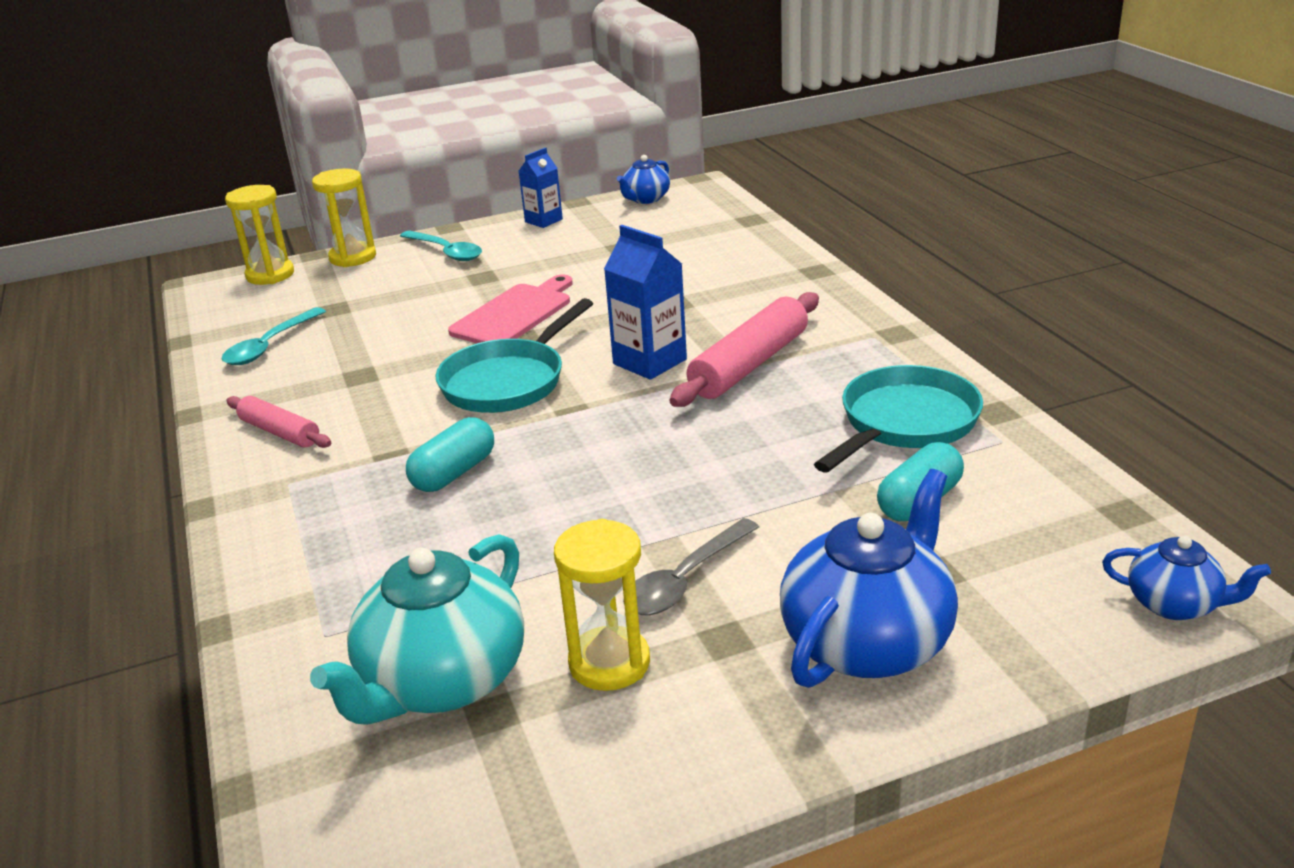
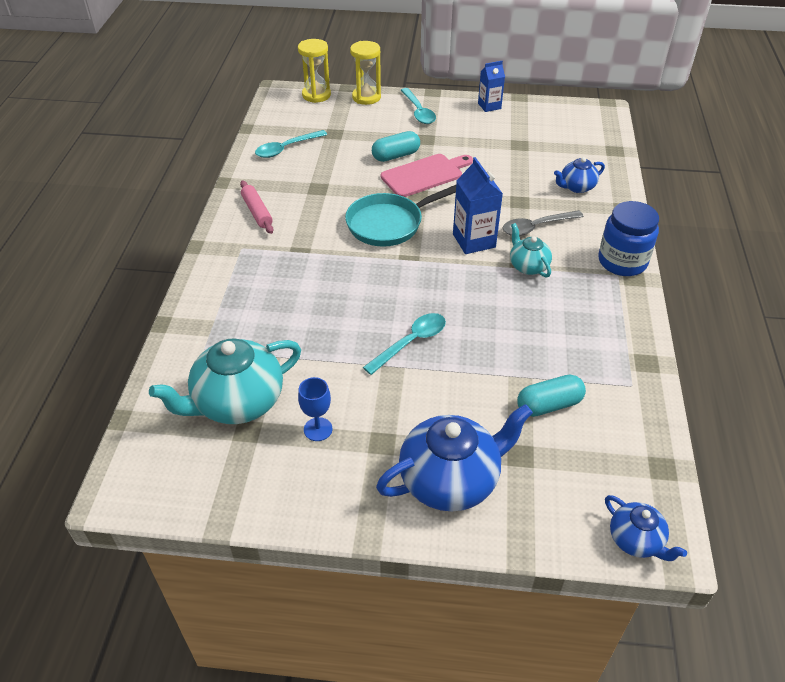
camera: 25 degrees right, 15 degrees up
turquoise capsule [406,417,494,492] -> turquoise capsule moved to [372,131,420,162]
yellow hourglass [554,519,650,691] -> blue goblet [298,377,332,441]
blue teapot [617,155,670,204] -> blue teapot moved to [554,157,605,193]
grey spoon [623,518,759,615] -> grey spoon moved to [502,210,584,236]
pink rolling pin [670,292,819,407] -> turquoise teapot [510,223,552,277]
turquoise pan [814,365,983,472] -> none
none -> turquoise spoon [363,313,446,375]
none -> blue jar [599,201,659,276]

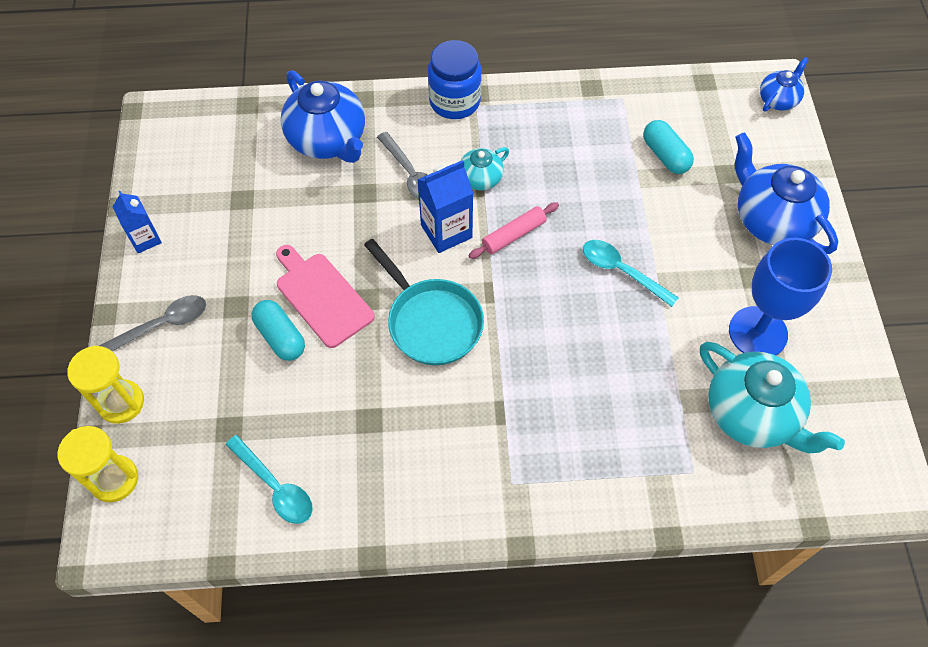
camera: 100 degrees left, 15 degrees up
pink rolling pin [240,181,273,234] -> pink rolling pin moved to [469,202,559,259]
blue goblet [298,377,332,441] -> blue goblet [729,238,832,355], size x2.06
turquoise spoon [401,88,436,124] -> grey spoon [99,295,206,351]
blue teapot [554,157,605,193] -> blue teapot [281,70,365,163], size x1.88

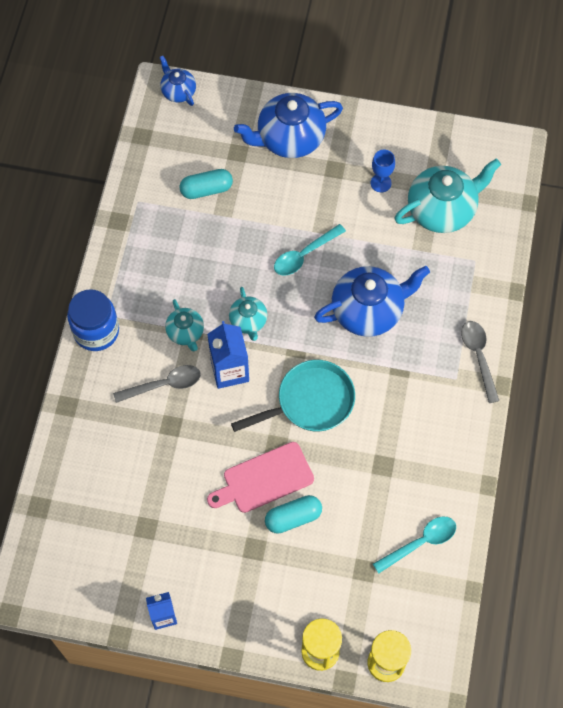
camera: 75 degrees left, 5 degrees up
grey spoon [99,295,206,351] -> grey spoon moved to [461,321,499,403]
blue teapot [281,70,365,163] -> blue teapot moved to [314,266,430,337]
pink rolling pin [469,202,559,259] -> turquoise teapot [229,287,267,341]
blue goblet [729,238,832,355] -> blue goblet [371,150,395,192], size x0.48

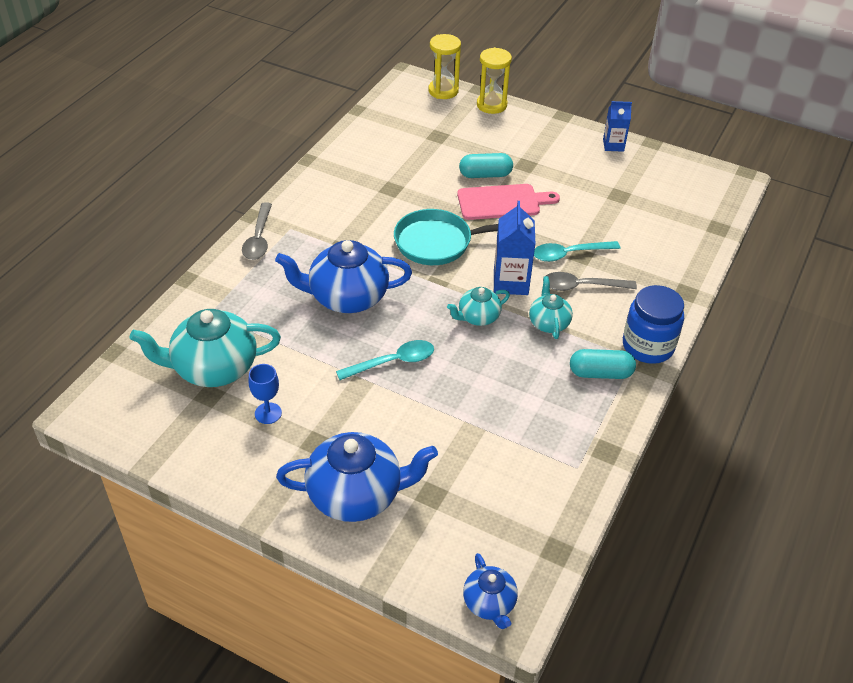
camera: 165 degrees left, 20 degrees down
turquoise capsule [180,169,233,199] -> turquoise capsule moved to [570,349,636,379]
turquoise teapot [229,287,267,341] -> turquoise teapot turned 120 degrees counterclockwise [447,287,510,326]
turquoise spoon [373,516,456,574] -> turquoise spoon moved to [534,241,620,262]

